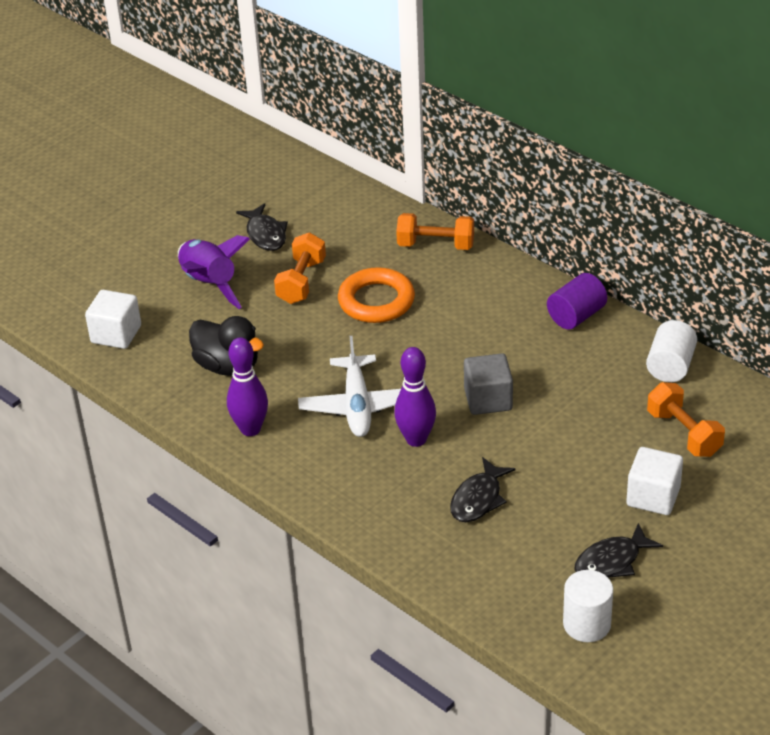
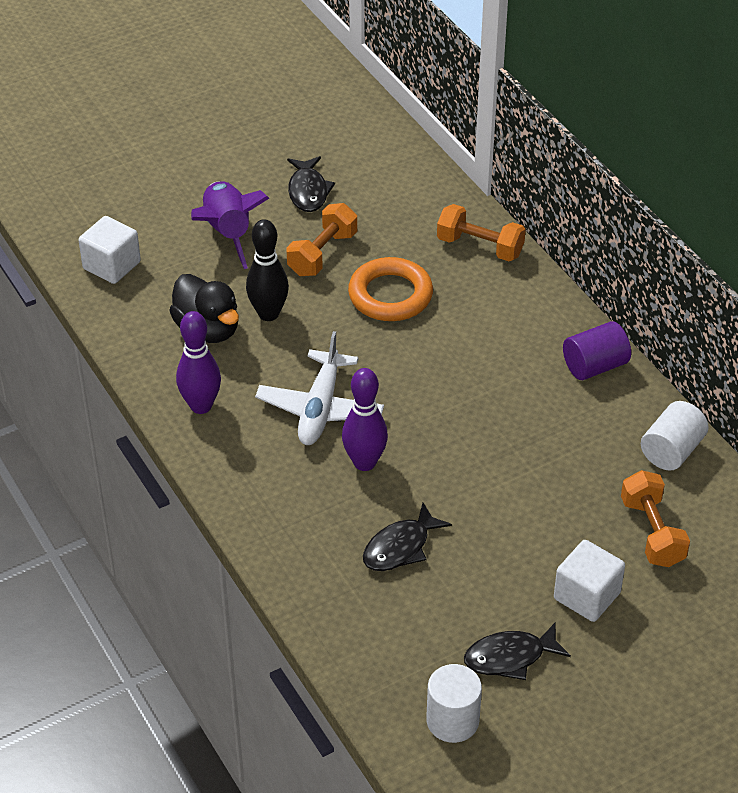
camera: 15 degrees right, 5 degrees up
grey cube [464,353,513,415] -> none
none -> black bowling pin [246,219,289,321]

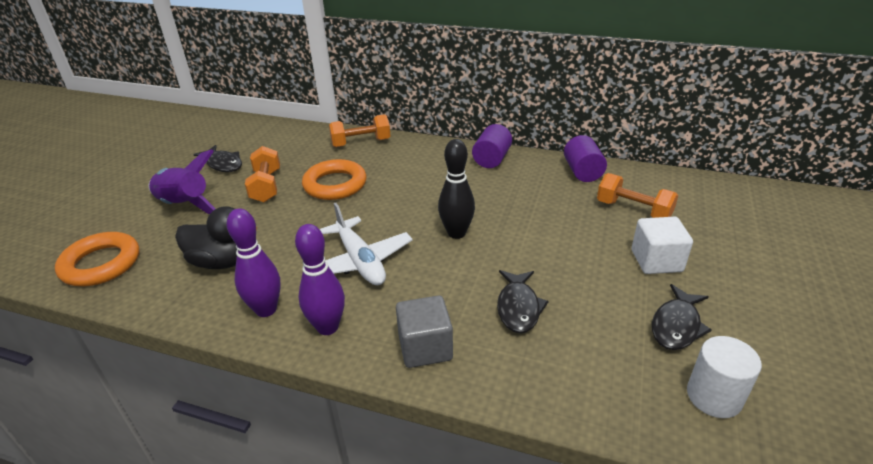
camera: 40 degrees left, 10 degrees down
white cube [78,216,141,284] -> orange ring [55,232,139,286]
black bowling pin [246,219,289,321] -> black bowling pin moved to [438,139,475,239]
purple bowling pin [342,368,388,471] -> purple bowling pin moved to [295,224,345,335]
white cylinder [641,401,709,471] -> purple cylinder [564,135,607,182]
none -> grey cube [396,295,453,368]

